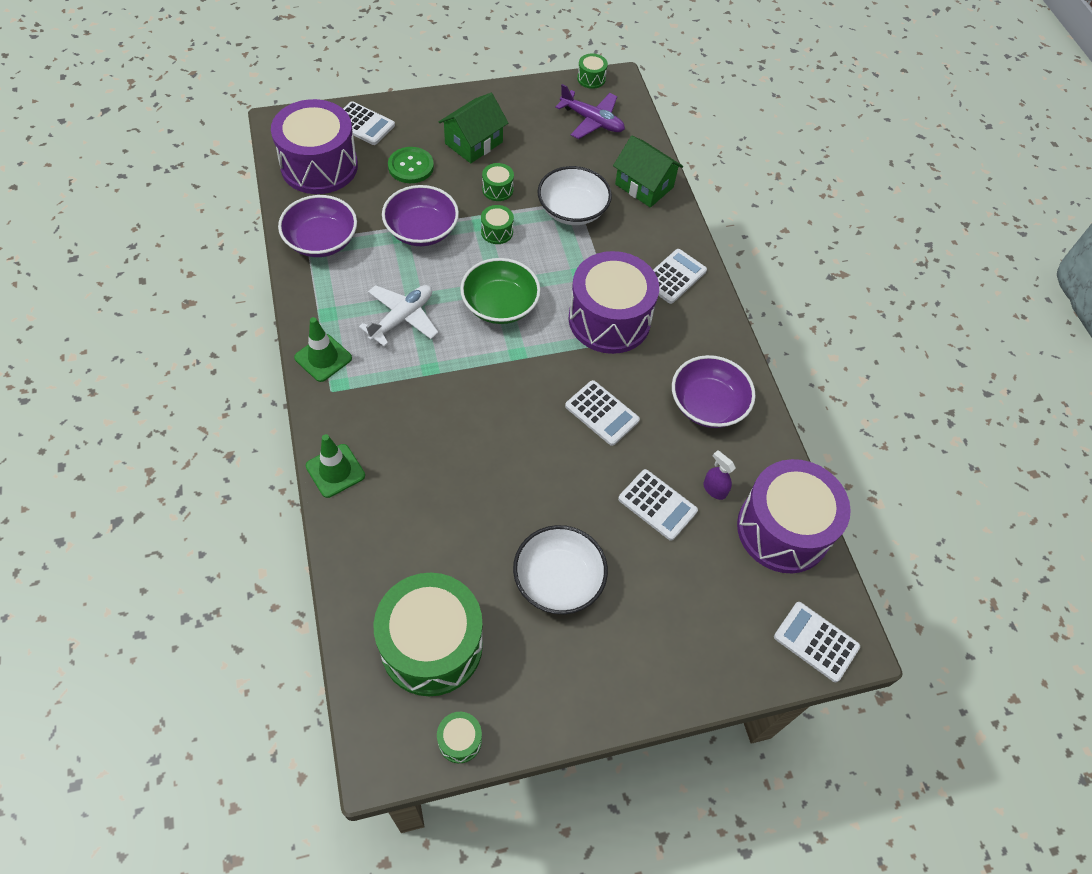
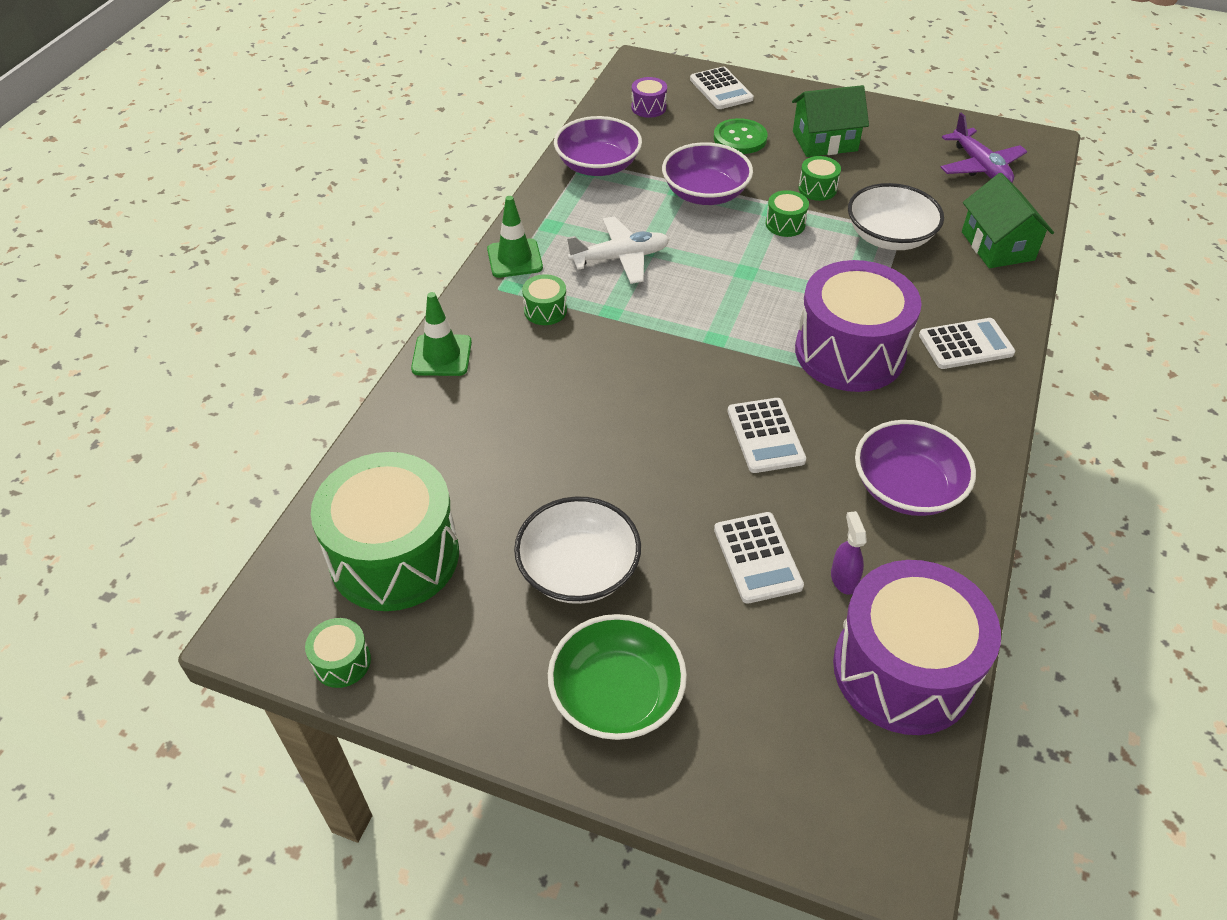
camera: 40 degrees right, 10 degrees down
purple drum [271,99,358,194] -> purple drum [631,77,667,118], size x0.41
green bowl [460,258,541,324] -> green bowl moved to [548,614,687,740]
green drum [577,53,608,89] -> green drum moved to [522,274,567,325]
white calculator [774,602,860,682] -> none

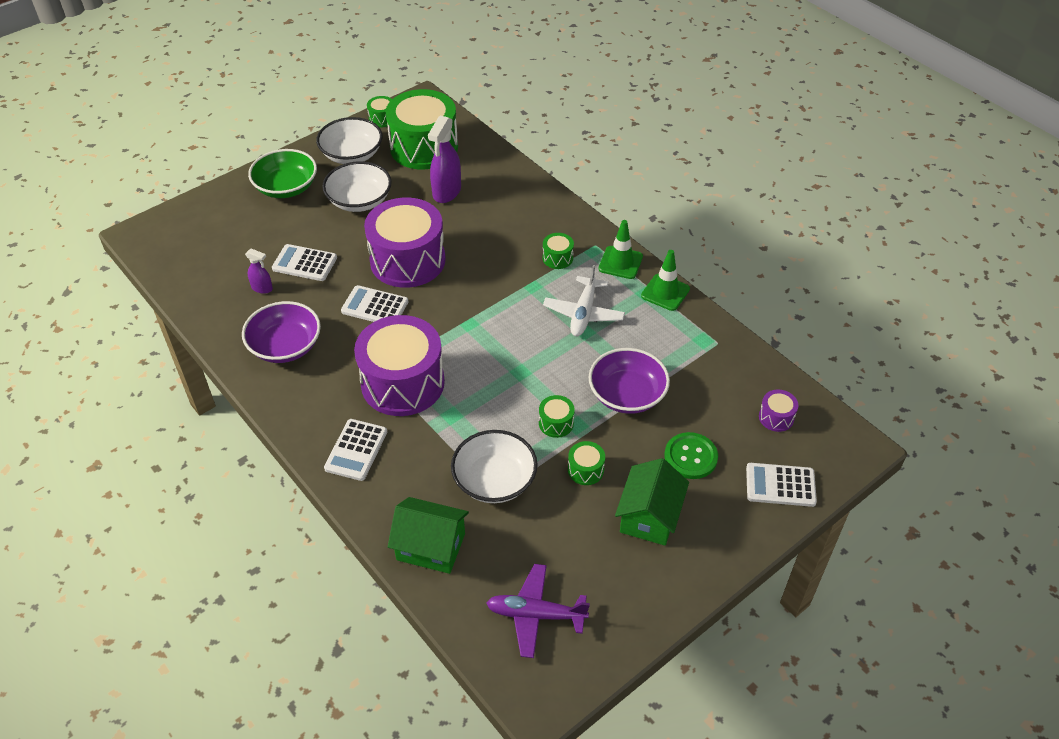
camera: 120 degrees right, 0 degrees up
green traffic cone [411,292,472,376] -> green traffic cone moved to [641,250,690,311]
purple bowl [554,116,642,176] -> none
purple drum [833,560,1001,735] -> purple drum moved to [364,198,446,288]
none -> white bowl [316,117,383,164]
none -> purple spray bottle [428,116,461,203]

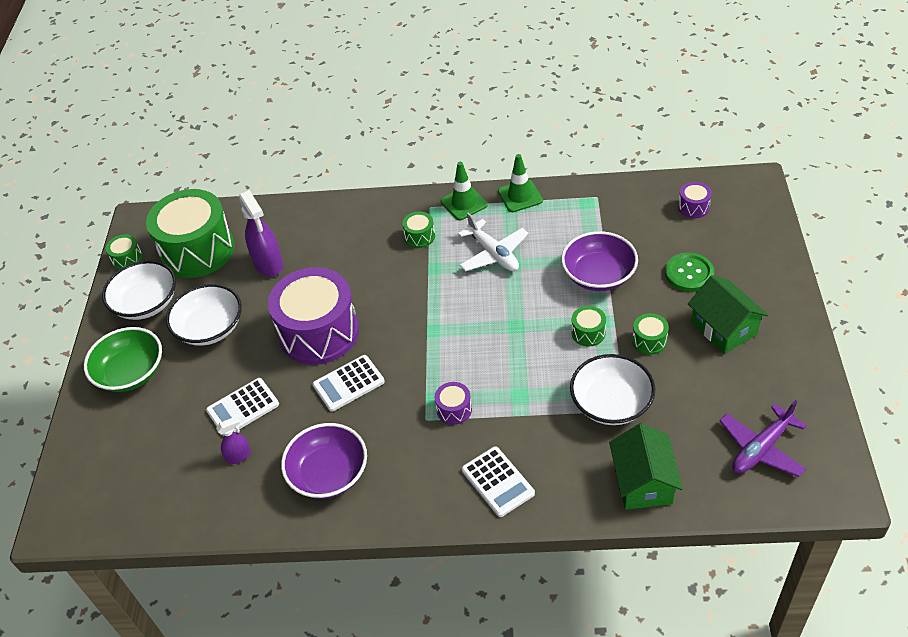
camera: 45 degrees left, 0 degrees up
purple drum [354,315,445,416] -> purple drum [435,382,472,425], size x0.41
green house [388,497,469,574] -> green house turned 60 degrees counterclockwise [609,423,683,510]
white calculator [746,463,817,507] -> none

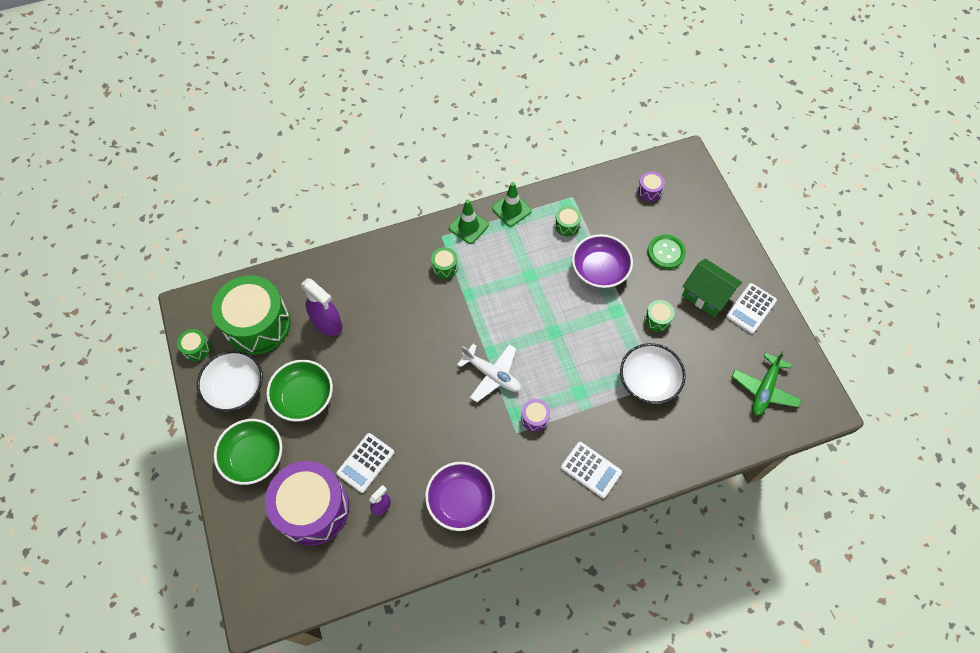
camera: 25 degrees left, 15 degrees up
white bowl [166,284,242,346] -> green bowl [267,360,333,422]
purple drum [268,267,359,365] -> purple drum moved to [265,461,349,546]
white calculator [313,355,385,412] -> white calculator moved to [726,283,777,334]
white plane [458,212,528,271] -> white plane moved to [457,344,521,402]
green drum [571,306,606,347] -> green drum moved to [555,206,581,236]
green house [609,423,683,510] -> none
purple plane [719,400,807,477] -> green plane [732,350,802,416]

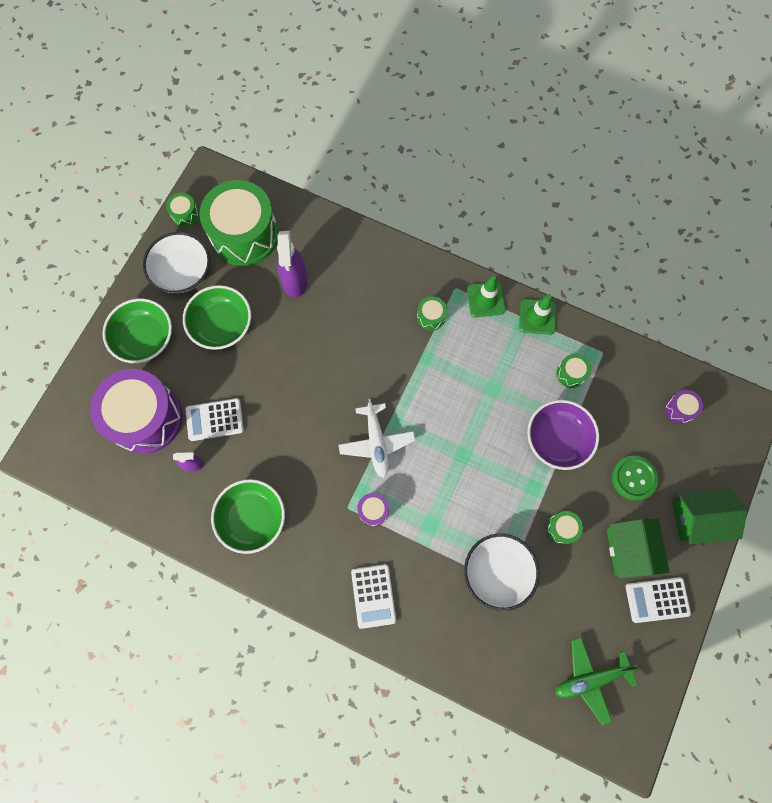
camera: 45 degrees right, 10 degrees up
purple bowl [425,462,495,531] -> green bowl [211,479,285,554]
none -> green house [672,489,747,545]

